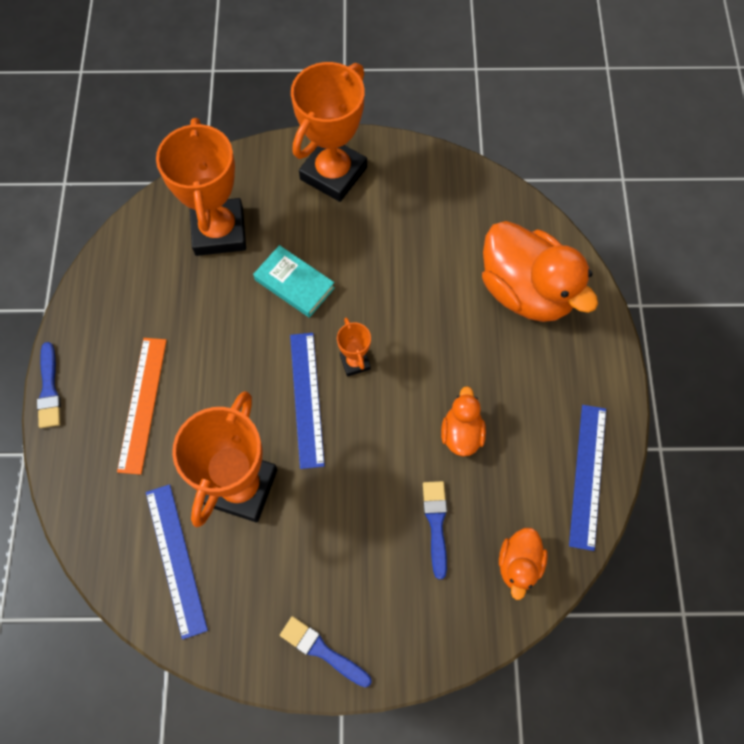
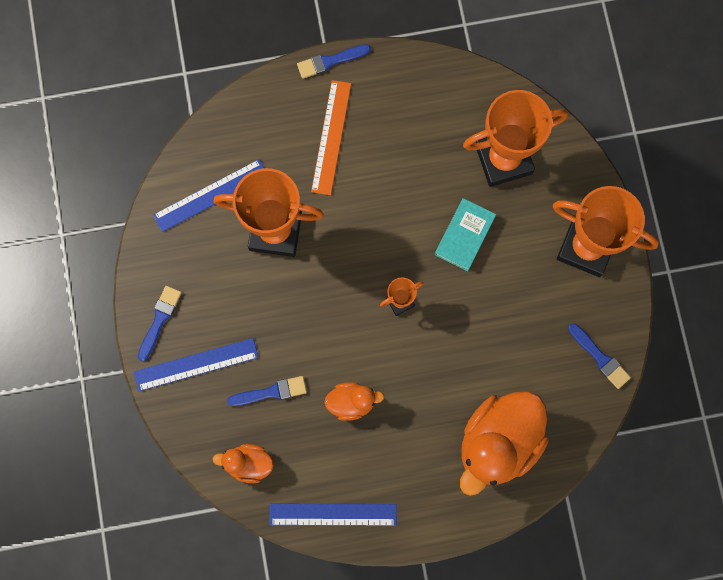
camera: 80 degrees right, 10 degrees up
orange ruler [117,338,167,475] -> orange ruler turned 75 degrees counterclockwise [311,80,351,195]
blue ruler [290,333,325,469] -> blue ruler moved to [134,338,259,391]
none -> blue brush [568,323,631,389]

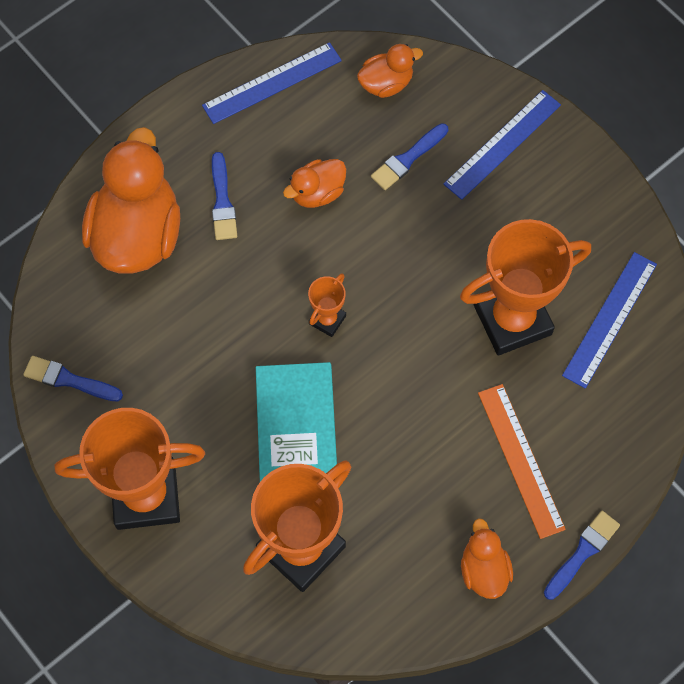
camera: 150 degrees right, 10 degrees down
blue brush [138,286,181,361] -> blue brush moved to [212,152,237,240]
turquoise book [435,198,496,271] -> turquoise book [256,362,337,482], size x1.53
none -> orange duck [461,518,513,599]

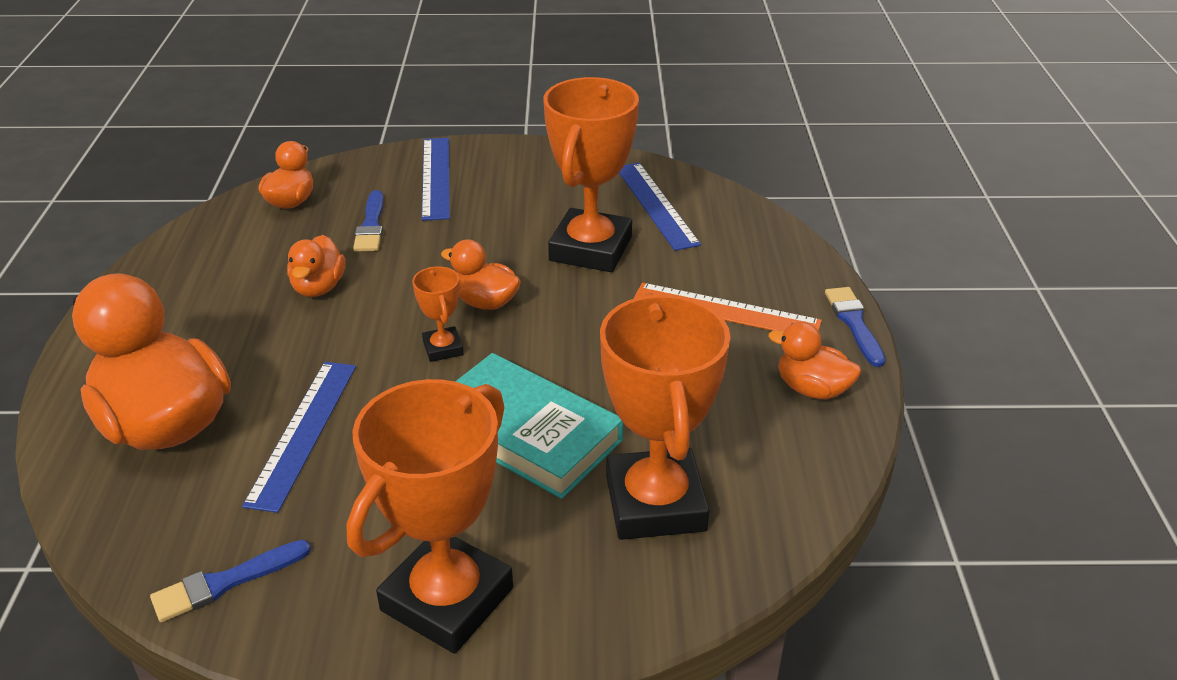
camera: 50 degrees left, 30 degrees down
blue ruler [202,42,342,124] -> blue ruler moved to [242,362,356,513]
blue brush [212,152,237,240] -> none
none -> orange duck [441,239,521,310]

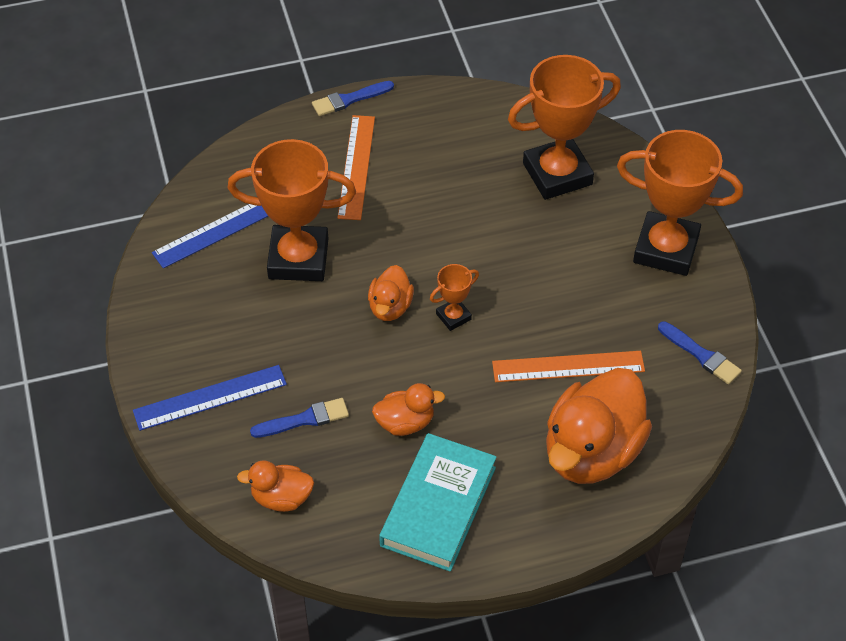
camera: 105 degrees left, 15 degrees up
blue ruler [242,362,356,513] -> orange ruler [492,351,645,382]
turquoise book [455,353,623,499] -> turquoise book moved to [379,433,497,572]
orange duck [768,322,861,400] -> none

